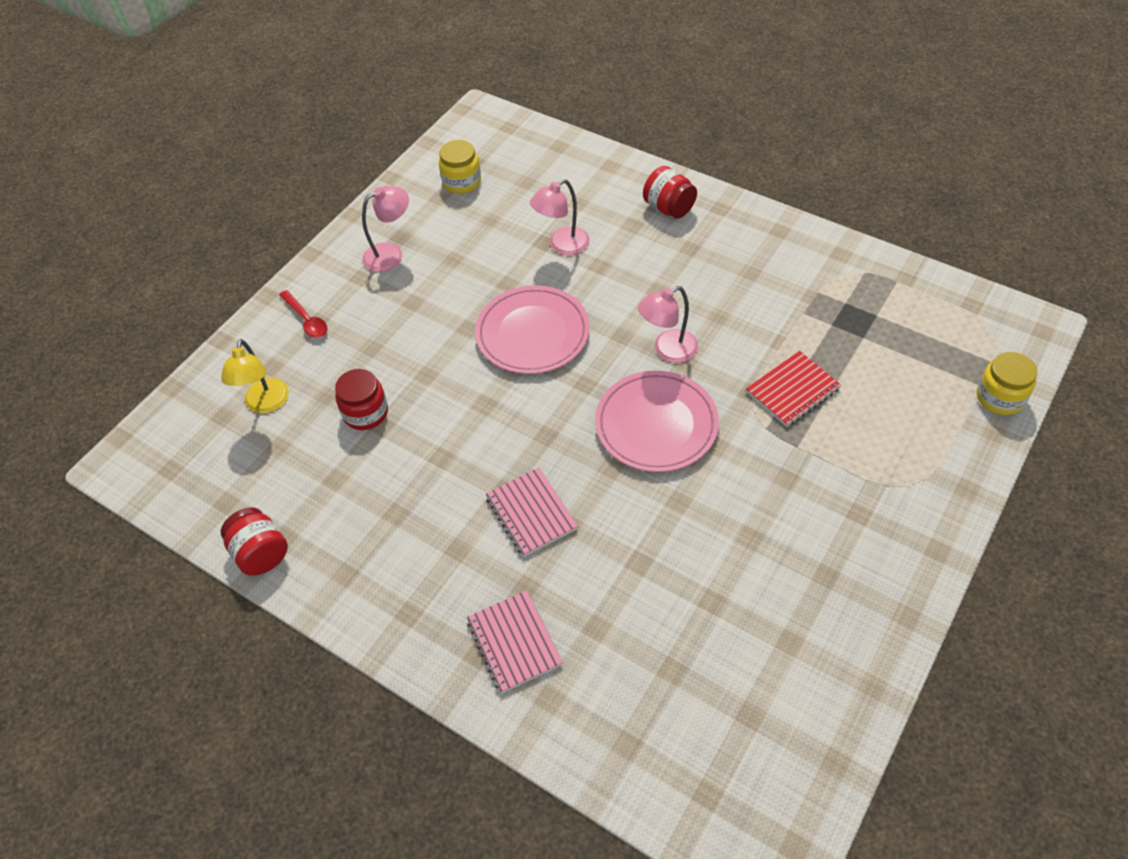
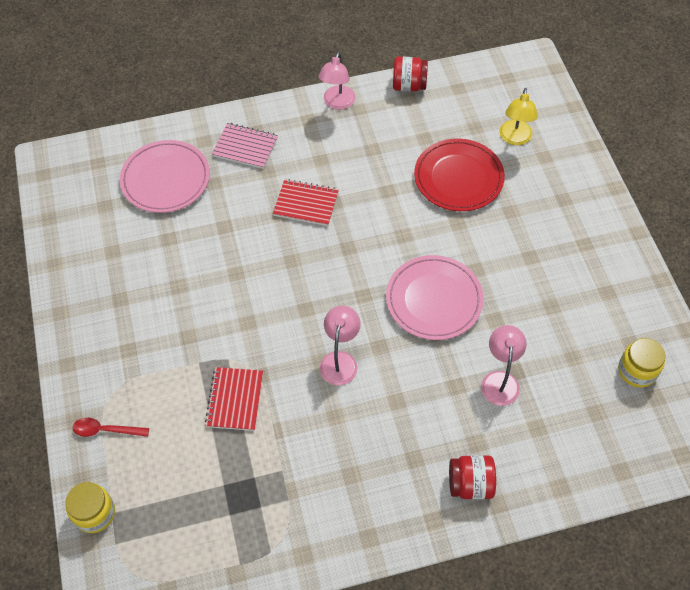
camera: 130 degrees right, 5 degrees up
yellow lamp [221,339,289,414] -> yellow lamp turned 120 degrees counterclockwise [499,88,538,145]
red spoon [279,290,327,338] -> red spoon moved to [73,418,149,437]
red jar [335,369,388,430] -> red plate [414,138,505,211]
pink lamp [362,186,409,272] -> pink lamp moved to [318,52,355,110]
pink notebook [486,467,578,557] -> red notebook [273,179,339,226]
pink plate [595,371,719,472] -> pink plate moved to [120,140,210,213]

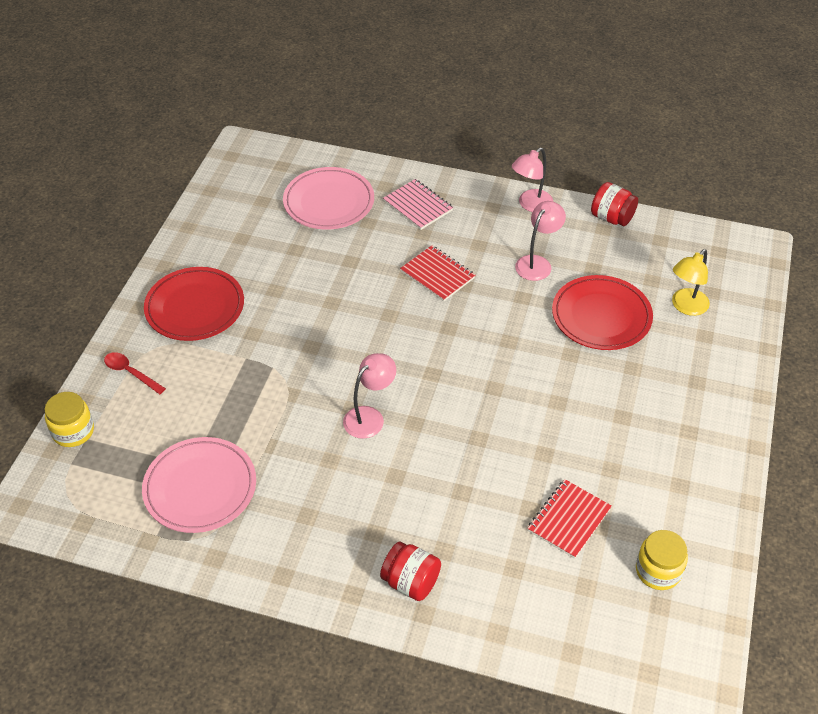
camera: 30 degrees right, 10 degrees down
red notebook [205,367,263,431] -> red notebook moved to [527,479,612,559]
pink plate [386,255,484,340] -> pink plate moved to [142,437,256,533]
pink lamp [481,325,527,406] -> pink lamp moved to [515,201,566,281]
none -> red plate [144,267,244,341]

